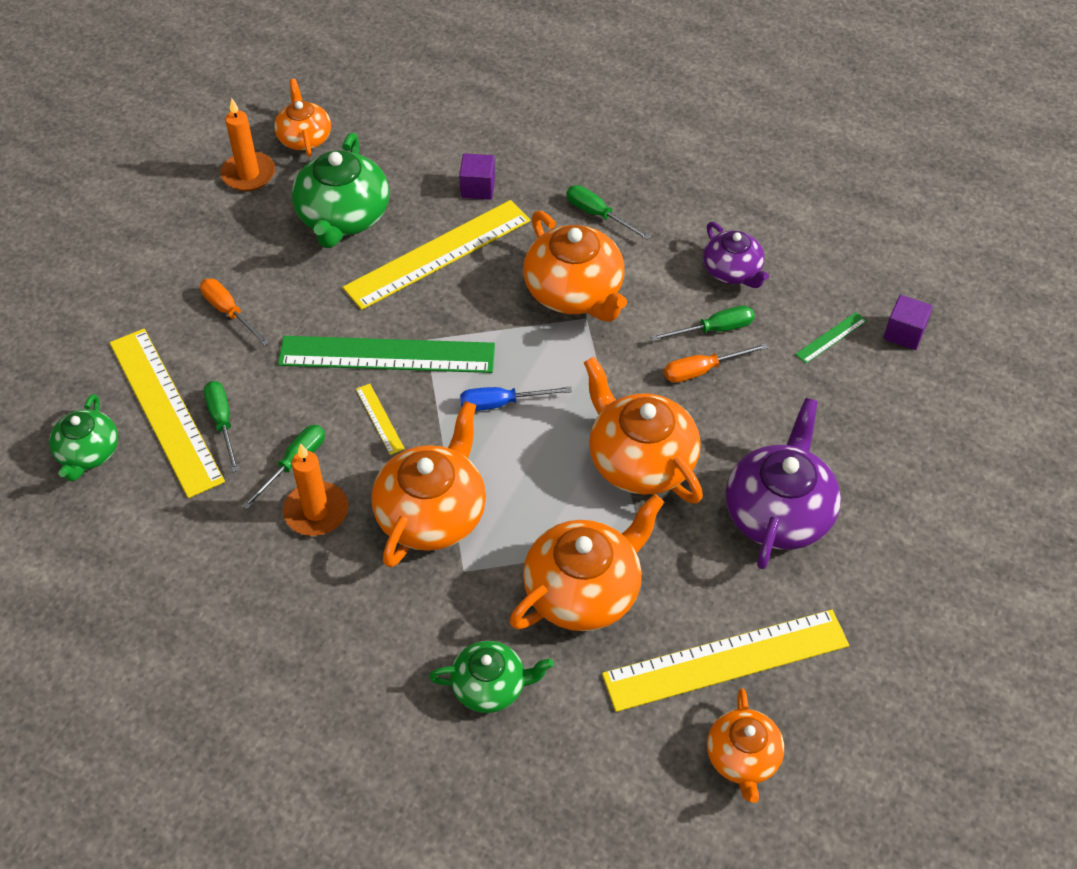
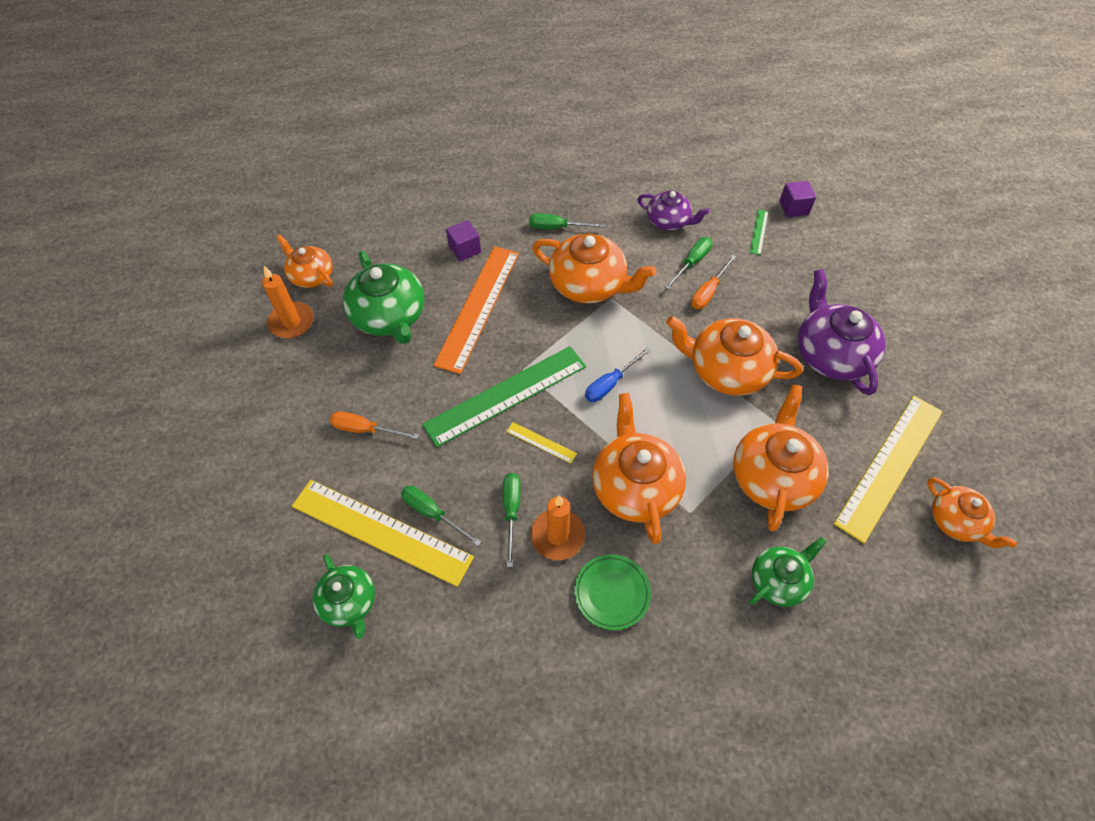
camera: 35 degrees left, 5 degrees up
yellow ruler [343,200,530,310] -> orange ruler [433,246,519,374]
none -> green plate [574,554,651,630]

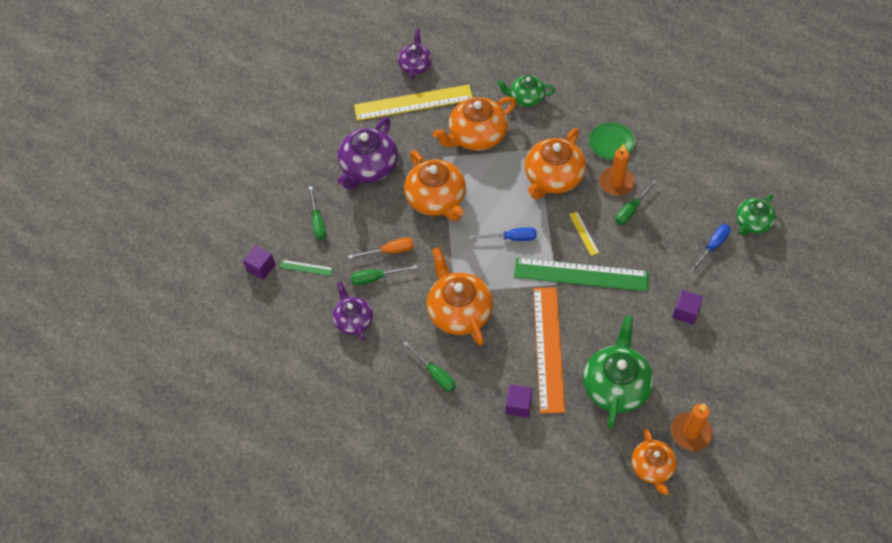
camera: 135 degrees left, 0 degrees up
yellow ruler [292,480,474,587] -> blue screwdriver [690,224,731,273]
green teapot [313,554,375,639] -> green teapot turned 150 degrees counterclockwise [736,194,776,236]
orange screwdriver [330,411,419,439] -> purple cube [672,290,703,325]
green screwdriver [401,486,481,546] -> green screwdriver moved to [309,186,326,240]
orange ruler [433,246,519,374] -> orange ruler turned 60 degrees counterclockwise [533,287,565,413]
green ruler [750,209,769,255] -> green ruler turned 45 degrees clockwise [280,260,333,276]
orange teapot [927,477,1017,548] -> purple teapot [398,29,432,80]

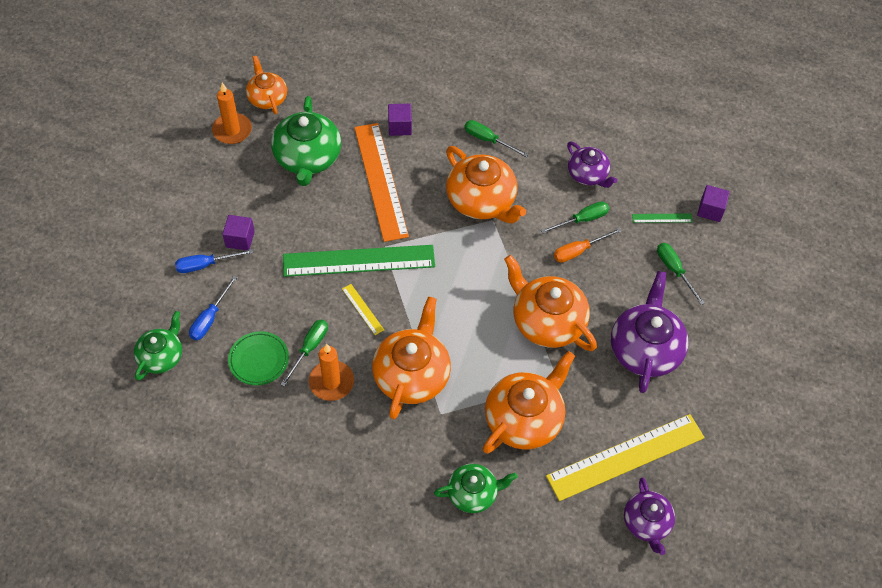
camera: 160 degrees right, 0 degrees up
blue screwdriver [470,227,537,241] -> blue screwdriver moved to [175,249,253,273]
green plate [589,122,635,160] -> green plate moved to [228,331,289,385]

